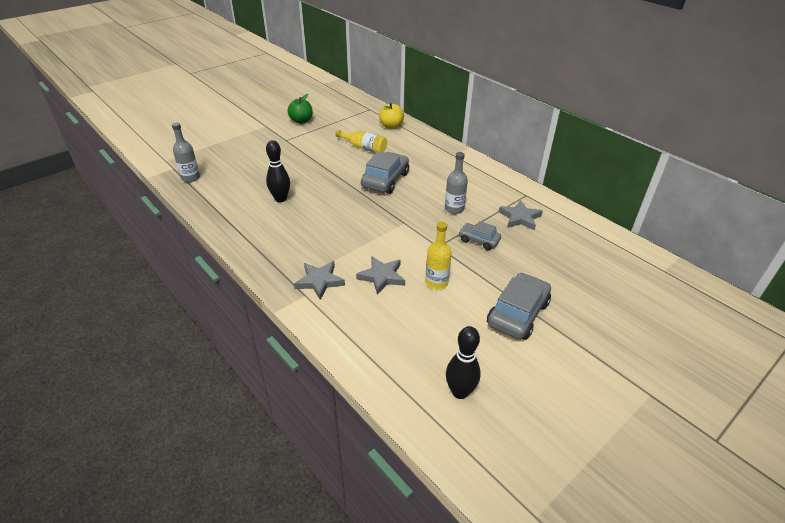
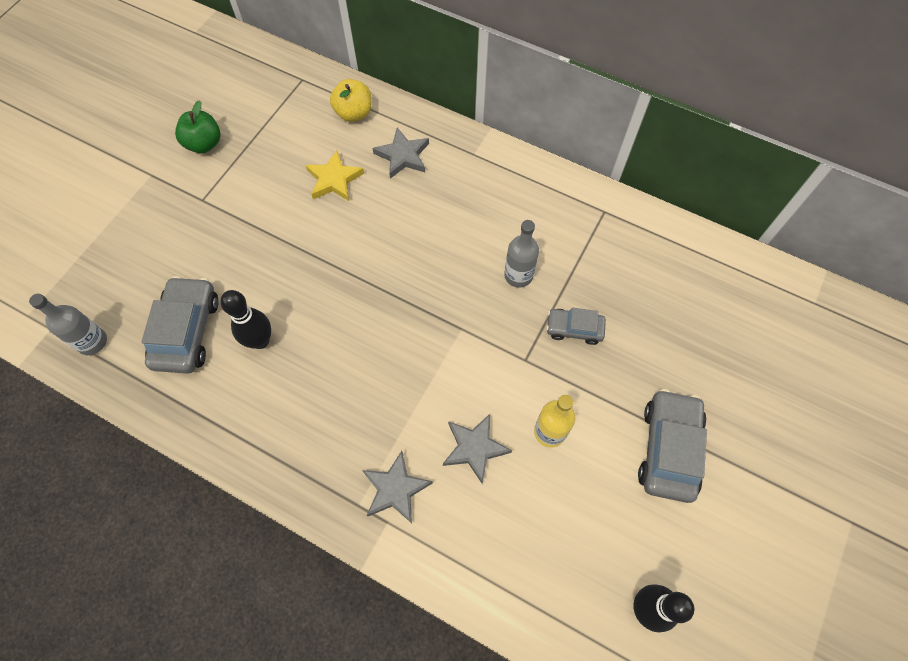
camera: 20 degrees left, 25 degrees up
yellow bottle [336,130,387,153] -> yellow star [305,150,364,201]
grey car [361,151,409,194] -> grey car moved to [142,276,219,374]
grey star [499,200,543,231] -> grey star moved to [373,128,429,179]

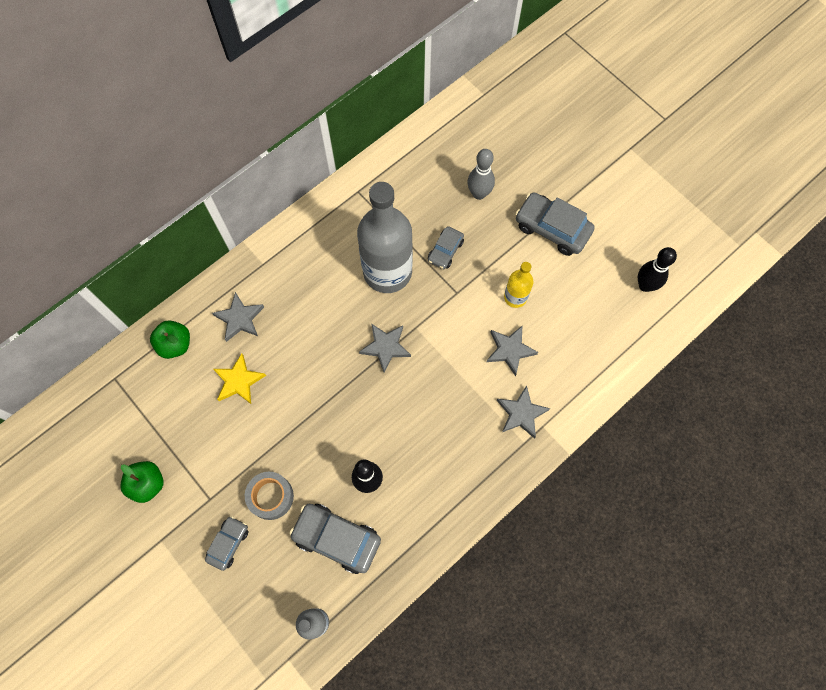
camera: 70 degrees left, 5 degrees up
yellow apple [330,79,372,122] -> green apple [150,320,190,359]
grey bottle [504,220,539,288] -> grey bottle [357,182,413,293], size x2.12
none -> grey car [205,516,249,571]
none -> grey tape [245,472,294,520]
none -> grey star [359,323,411,372]
none -> grey bowling pin [467,149,495,200]

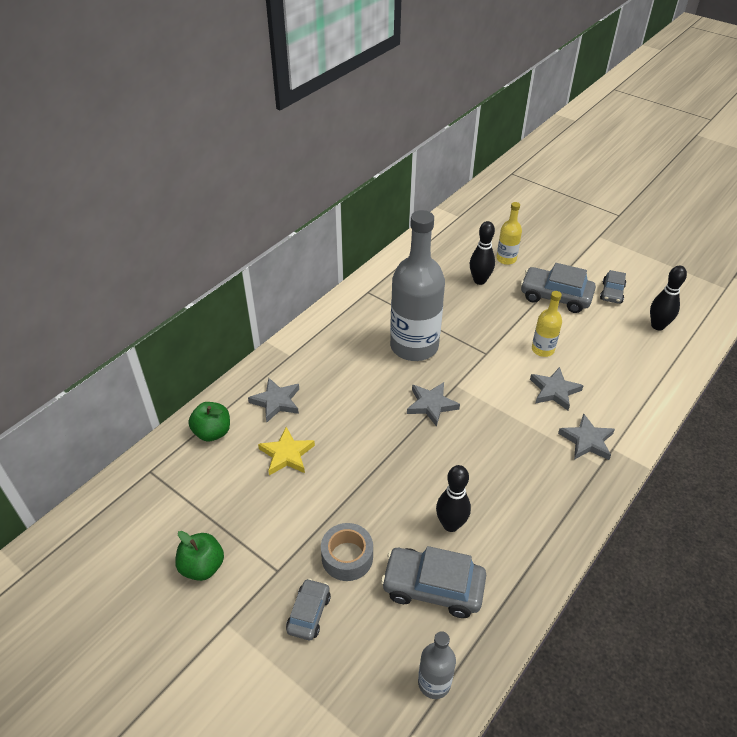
camera: 10 degrees left, 25 degrees down
grey car [428,226,464,269] -> grey car moved to [600,270,626,304]
grey bowling pin [467,149,495,200] -> black bowling pin [470,221,495,285]
none -> yellow bottle [496,202,522,265]

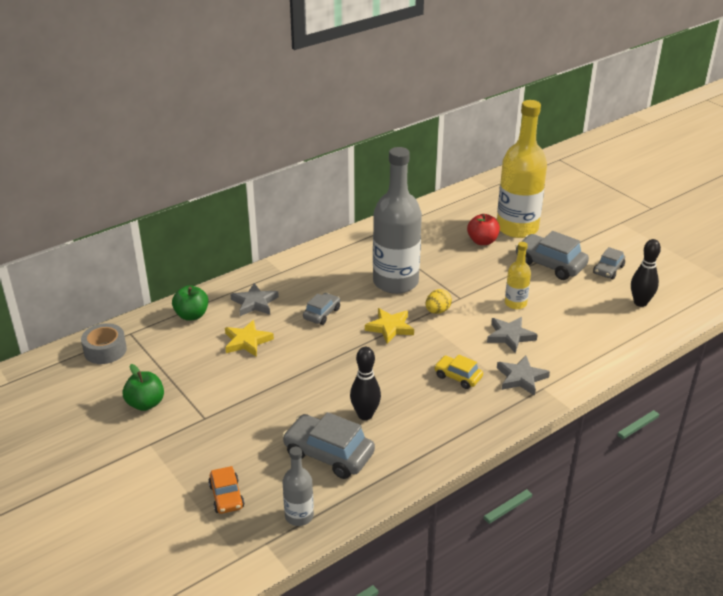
camera: 15 degrees right, 10 degrees down
grey car [286,578,331,640] -> grey car moved to [303,293,340,325]
grey tape [321,523,373,581] -> grey tape moved to [81,323,127,364]
grey star [407,382,460,427] -> yellow star [365,308,414,344]
black bowling pin [470,221,495,285] -> red apple [467,214,500,245]
yellow bottle [496,202,522,265] -> yellow bottle [497,100,547,238], size x2.12
none -> orange car [208,466,244,514]
none -> yellow egg [425,289,452,314]
none -> yellow car [434,355,483,389]

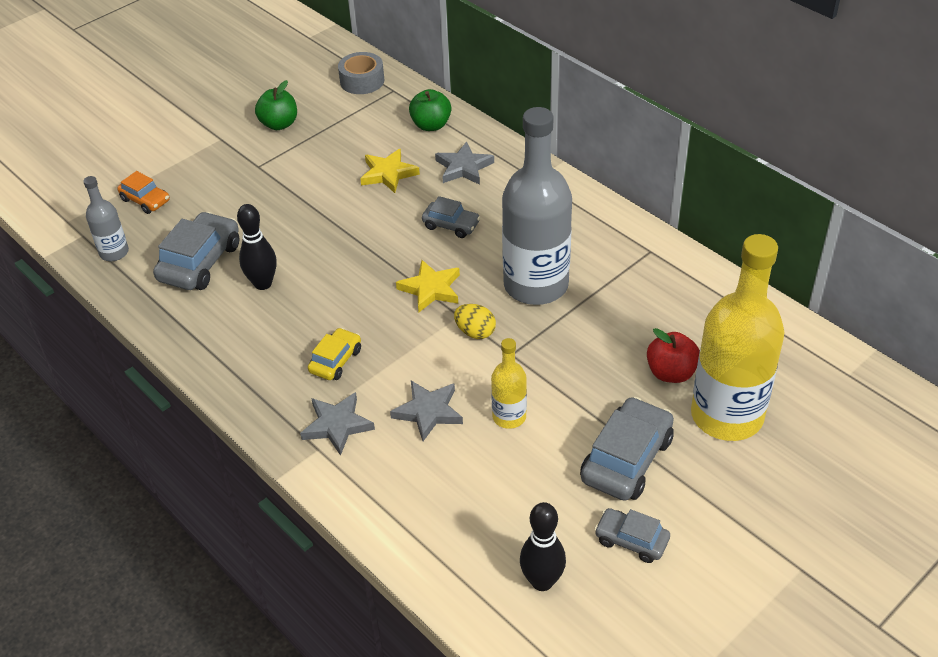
camera: 85 degrees right, 10 degrees up
orange car [208,466,244,514] -> orange car turned 120 degrees counterclockwise [117,171,170,214]

